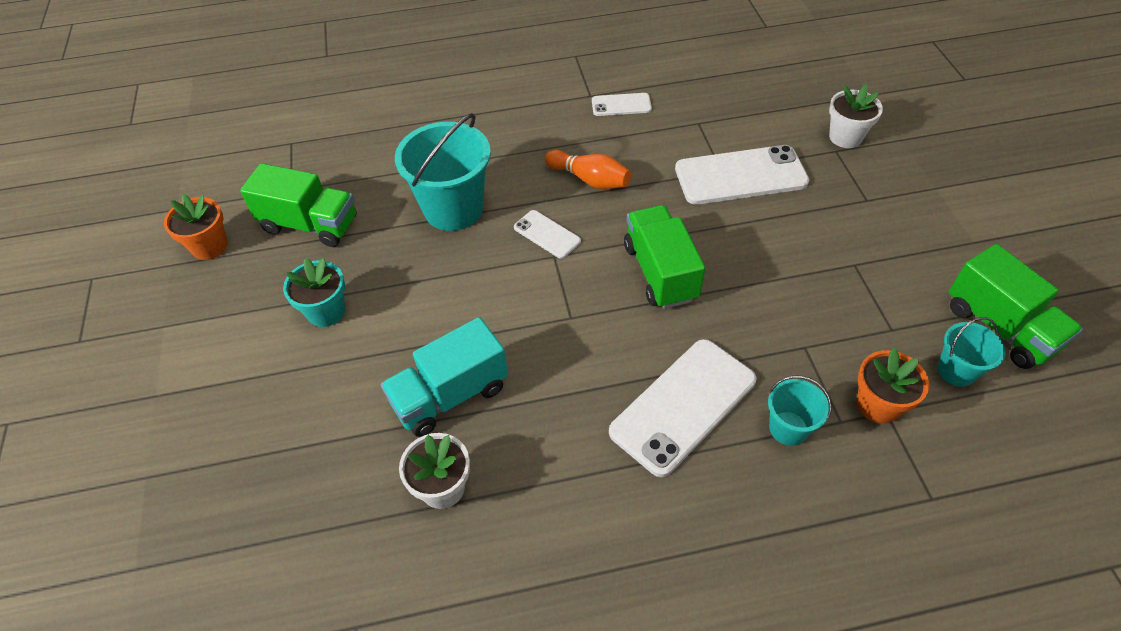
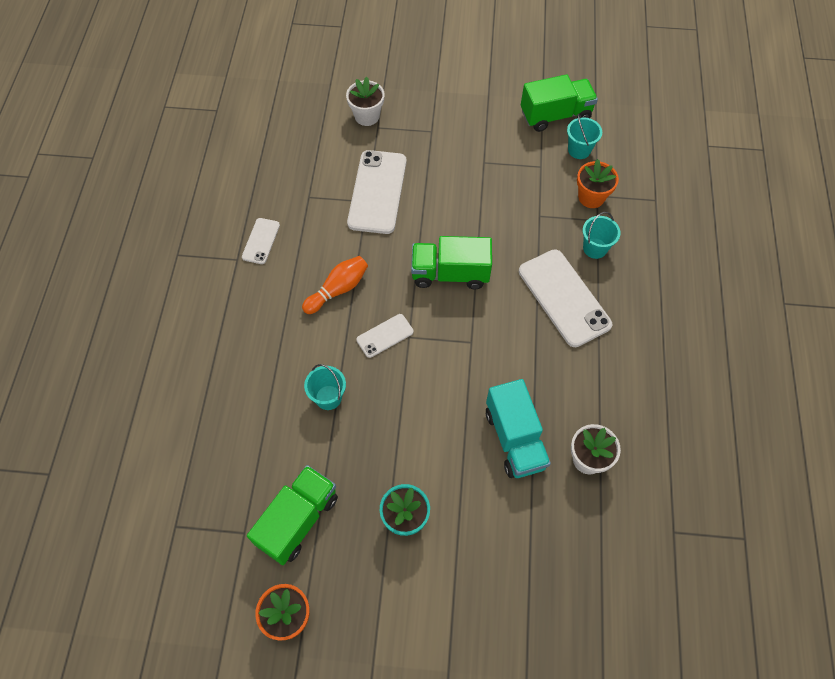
camera: 75 degrees left, 10 degrees up
turquoise bucket [395,113,491,231] -> turquoise bucket [304,364,346,410], size x0.52

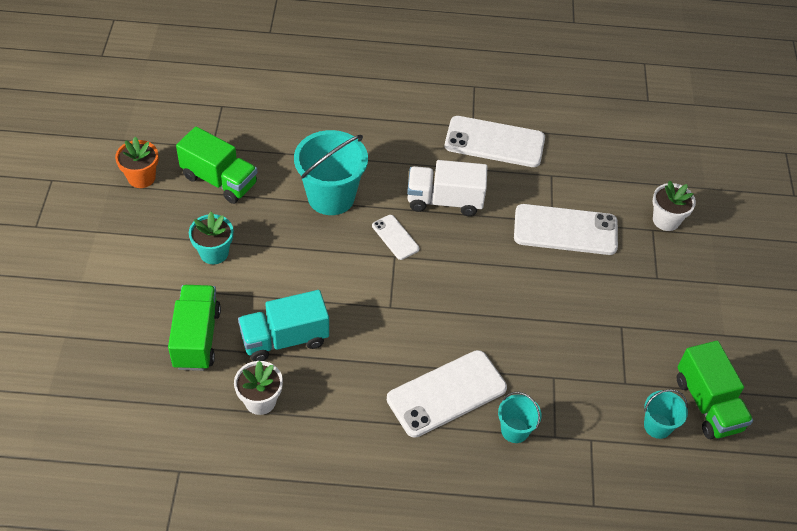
camera: 85 degrees right, 10 degrees down
white phone [242,218,280,264] -> white phone [445,116,545,167], size x1.96
orange bowling pin [302,256,368,314] -> white truck [407,160,488,216]
turquoise bucket [304,364,346,410] -> turquoise bucket [294,130,368,215], size x1.93
green truck [411,236,492,290] -> green truck moved to [168,285,221,371]
orange flower pot [577,159,619,208] -> none

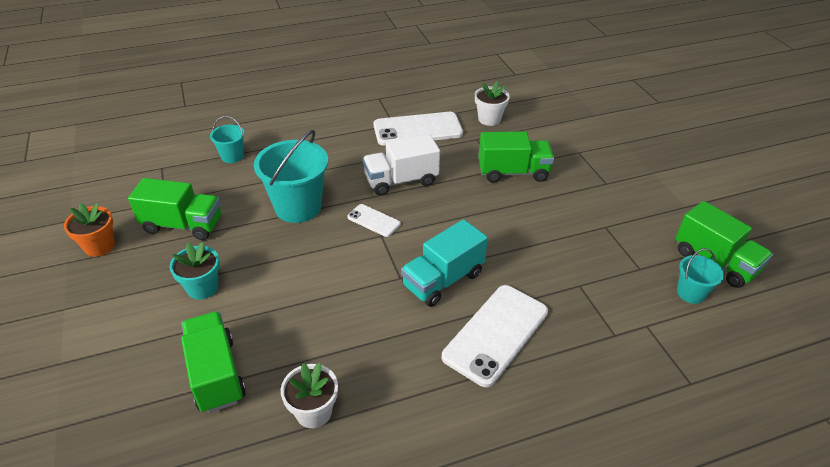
camera: 20 degrees left, 10 degrees down
turquoise truck [238,290,329,361] -> turquoise truck moved to [401,219,488,307]
turquoise bucket [498,392,542,443] -> turquoise bucket moved to [210,116,245,163]
white phone [514,204,618,255] -> green truck [479,131,554,183]
white flower pot [652,180,696,231] -> white flower pot moved to [475,81,510,126]

